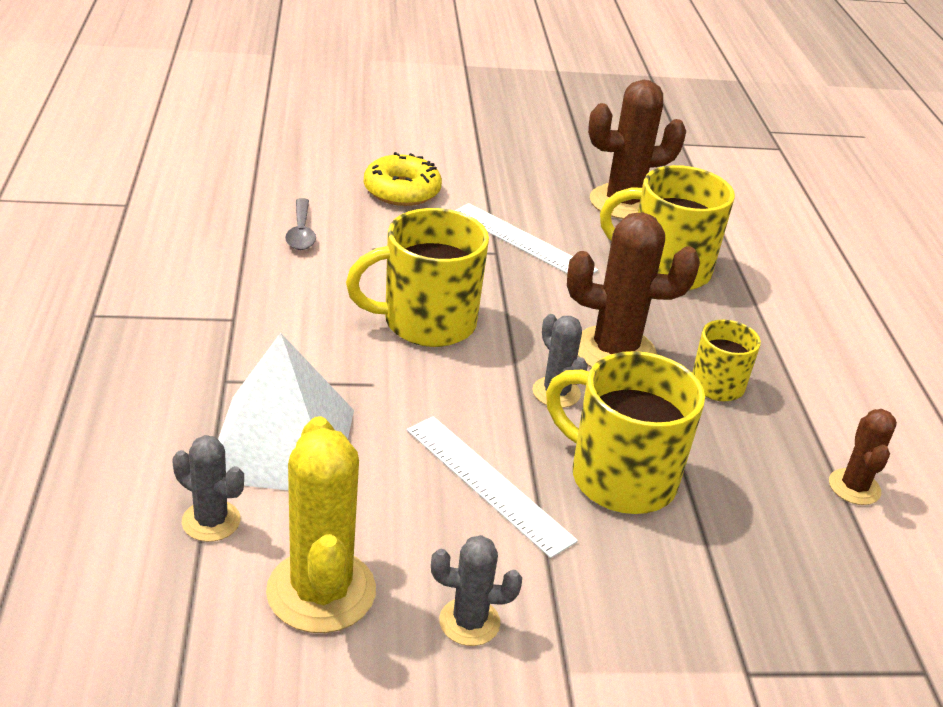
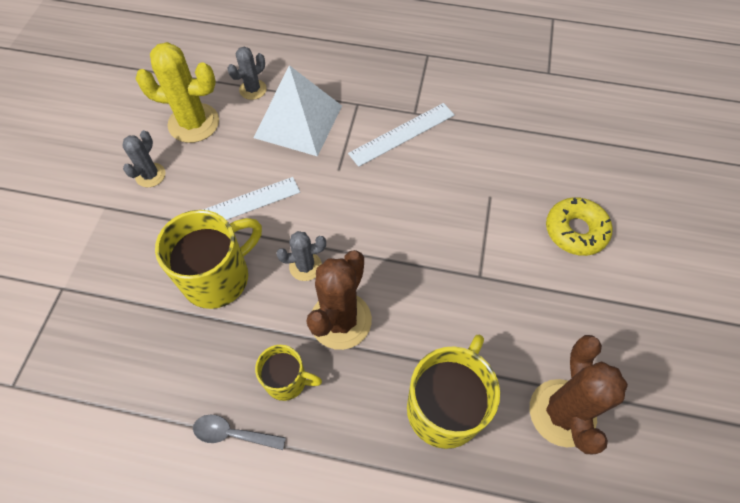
camera: 110 degrees right, 25 degrees up
grey spoon [285,198,316,250] -> grey spoon moved to [193,415,286,450]
yellow mug [346,208,489,347] -> none
white ruler [455,203,598,274] -> white ruler moved to [348,103,455,167]
brown cactus [829,409,897,505] -> none

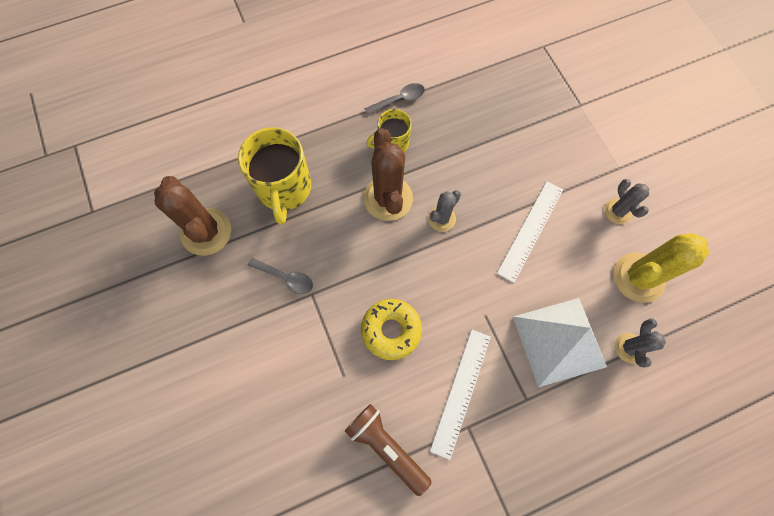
camera: 145 degrees right, 10 degrees up
yellow mug [155,210,262,309] -> none
yellow donut [546,197,612,256] -> yellow donut moved to [361,299,422,360]
none -> grey spoon [248,258,313,294]
none -> brown flashlight [345,404,432,496]

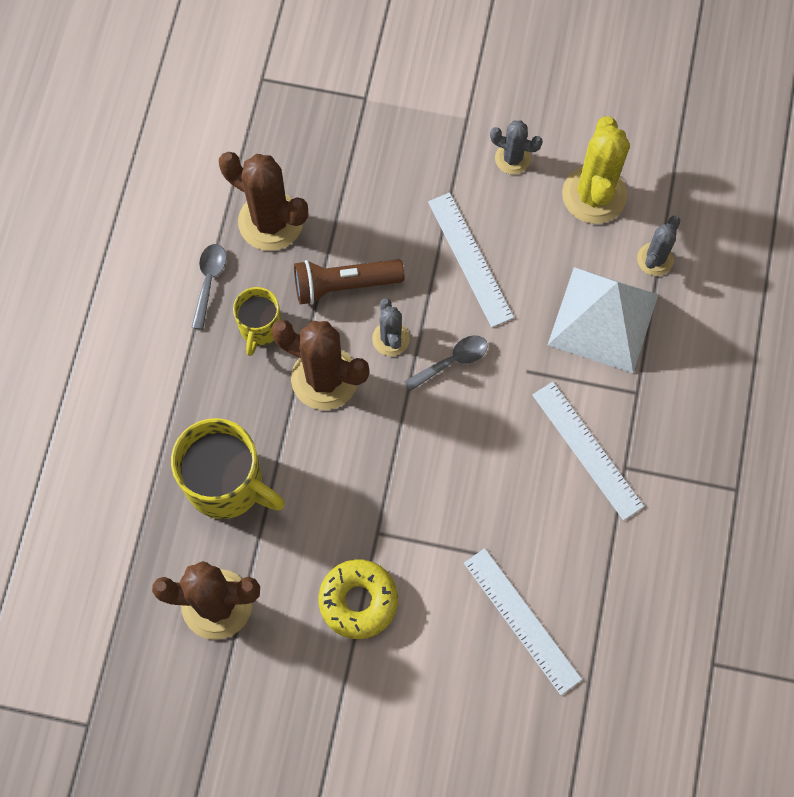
camera: 55 degrees left, 0 degrees up
grey spoon [248,258,313,294] -> grey spoon moved to [404,335,488,391]
brown flashlight [345,404,432,496] -> brown flashlight moved to [294,259,405,305]
yellow donut [361,299,422,360] -> yellow donut moved to [318,559,398,639]
grey cactus [615,318,666,367] -> grey cactus turned 75 degrees clockwise [637,216,680,276]
none -> brown cactus [219,152,308,251]
none -> white ruler [464,548,582,695]

